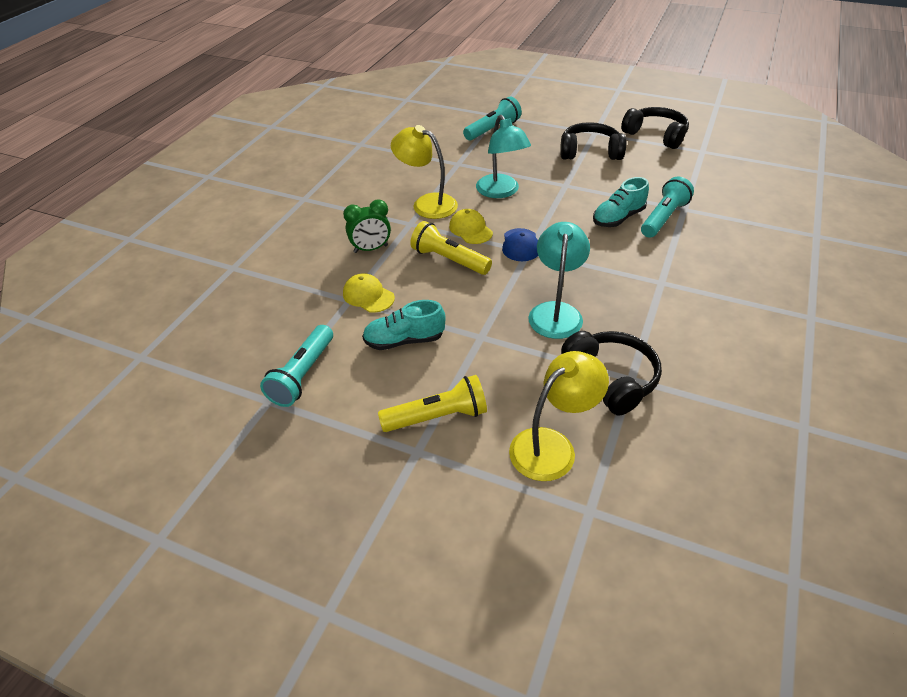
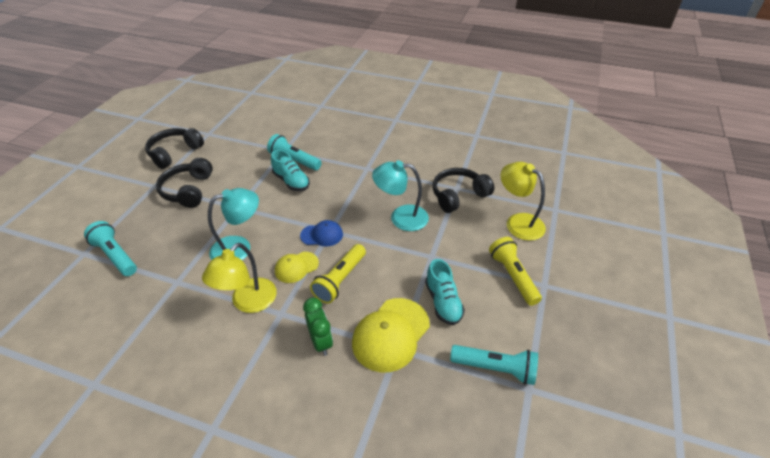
camera: 95 degrees left, 0 degrees up
yellow cap [343,273,395,313] -> yellow cap [352,298,430,373], size x1.74

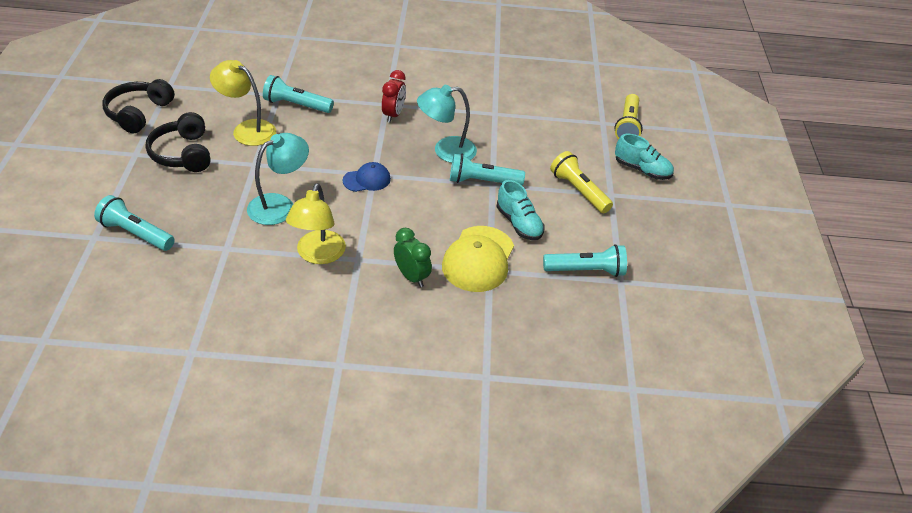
camera: 20 degrees left, 0 degrees up
turquoise shoe [271,150,310,191] -> turquoise shoe moved to [615,134,674,180]
yellow cap [275,252,319,283] -> none
yellow flashlight [310,244,366,304] -> yellow flashlight moved to [614,94,643,139]
black headphones [433,168,494,213] -> none
yellow lamp [501,162,546,241] -> yellow lamp moved to [210,60,276,146]
none -> red clock [382,70,406,123]
none -> turquoise flashlight [450,153,525,185]

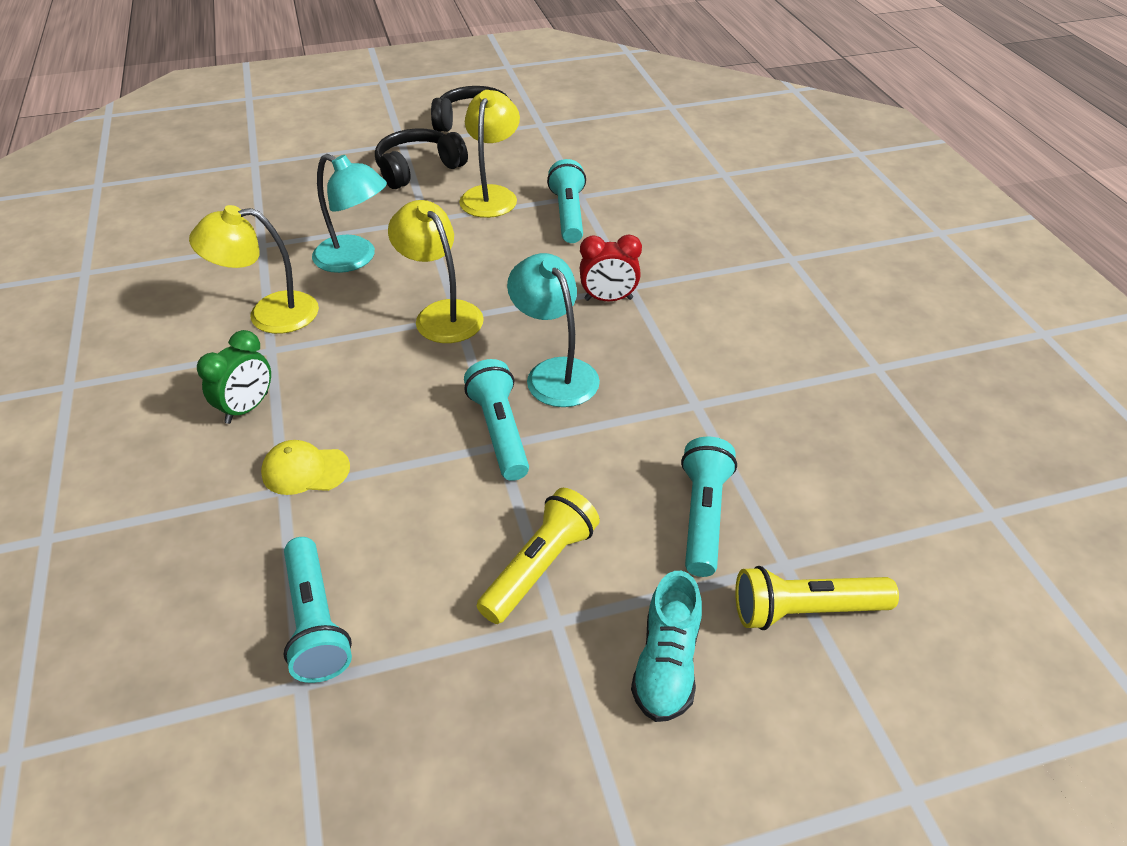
camera: 75 degrees right, 0 degrees up
turquoise flashlight [94,195,175,251] -> turquoise flashlight moved to [681,436,737,577]
blue cap [343,162,391,192] -> yellow lamp [388,200,484,343]
yellow cap [442,226,514,292] -> yellow cap [261,440,350,495], size x0.57
turquoise shoe [497,180,544,240] -> none

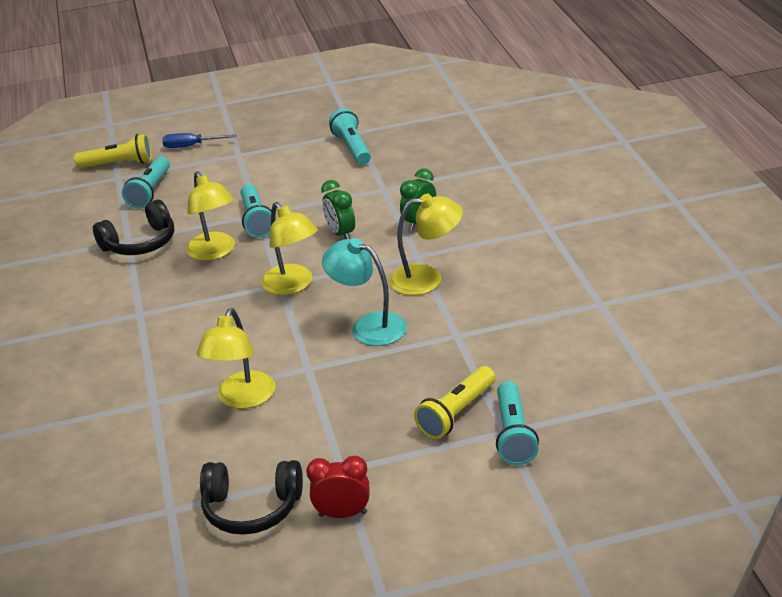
camera: 175 degrees left, 10 degrees down
yellow cap [261,440,350,495] -> none
black headphones [375,129,468,189] -> black headphones moved to [93,200,174,255]
yellow flashlight [477,488,600,624] -> yellow flashlight moved to [414,366,495,439]
turquoise lamp [507,253,600,407] -> yellow lamp [186,171,235,261]
turquoise flashlight [547,159,586,243] -> turquoise flashlight moved to [496,381,539,465]
red clock [580,235,642,301] -> red clock moved to [306,456,369,518]
turquoise shoe [631,571,702,722] -> blue screwdriver [162,133,236,148]
none -> green clock [321,180,355,239]

